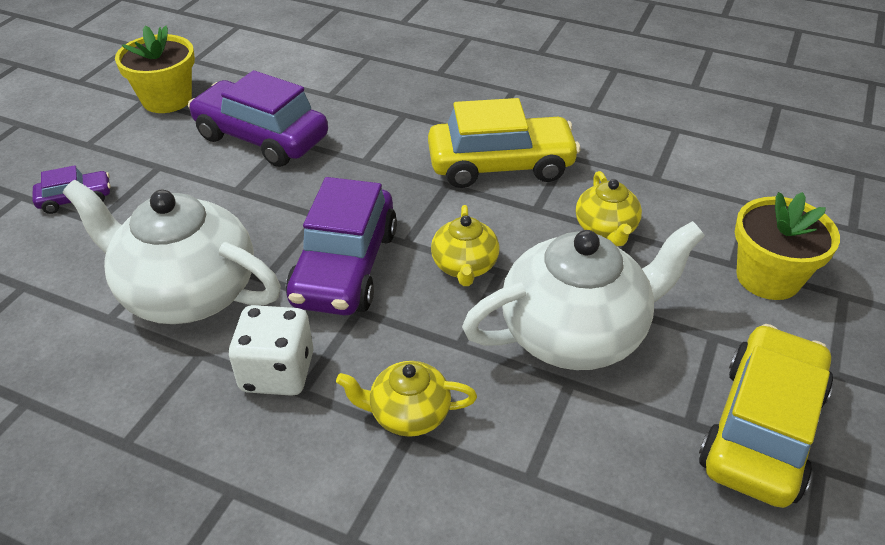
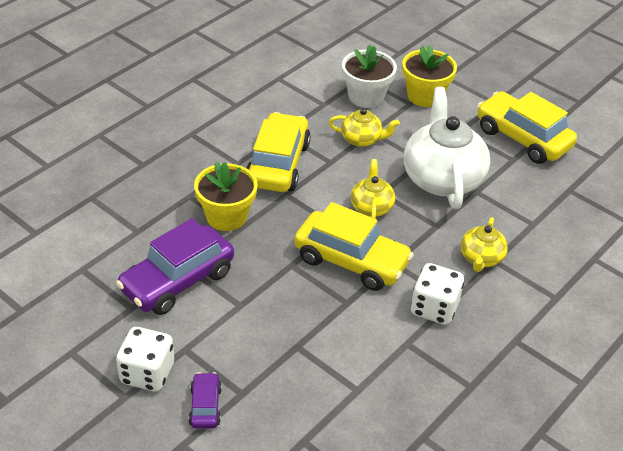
camera: 75 degrees left, 0 degrees up
white teapot [63,180,281,324] -> none
yellow flower pot [115,25,195,113] -> yellow flower pot moved to [194,162,258,231]
purple car [286,177,397,315] -> yellow car [294,202,414,291]
yellow teapot [431,205,500,286] -> yellow teapot turned 105 degrees counterclockwise [351,159,395,219]
none -> white dice [116,327,174,392]
none -> white flower pot [342,45,397,108]

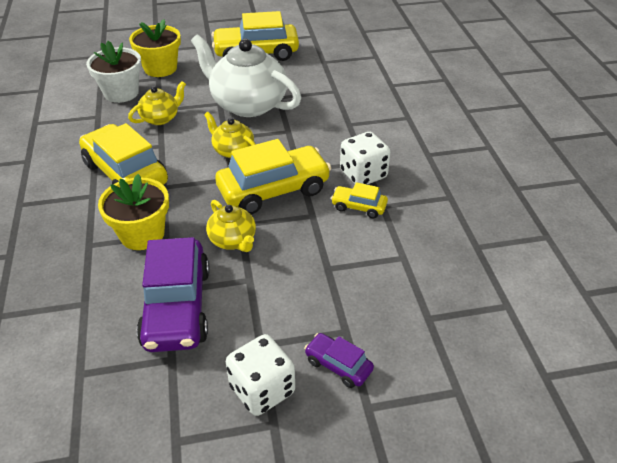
camera: 50 degrees left, 0 degrees up
yellow teapot [461,217,508,272] -> yellow teapot moved to [206,200,256,252]
none -> yellow car [331,182,388,218]

